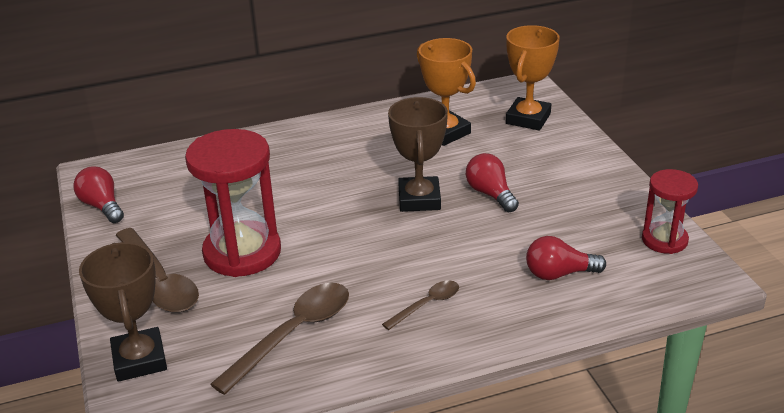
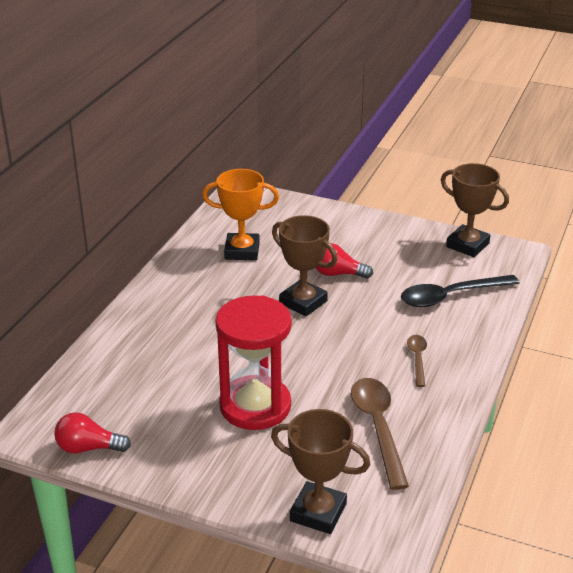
camera: 50 degrees left, 0 degrees up
brown spoon [116,228,199,313] -> none
orange trophy [506,25,560,130] -> none
red light bulb [526,236,606,280] -> black spoon [401,275,519,307]
red hourglass [642,169,698,254] -> brown trophy [441,163,509,257]

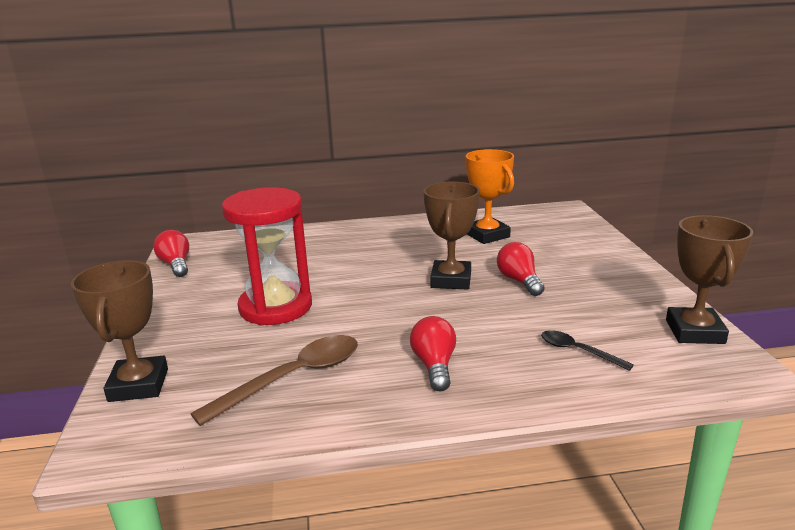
camera: 60 degrees right, 10 degrees down
black spoon [401,275,519,307] -> black spoon [541,330,634,371], size x0.54
brown spoon [407,335,427,387] -> red light bulb [410,316,456,391]

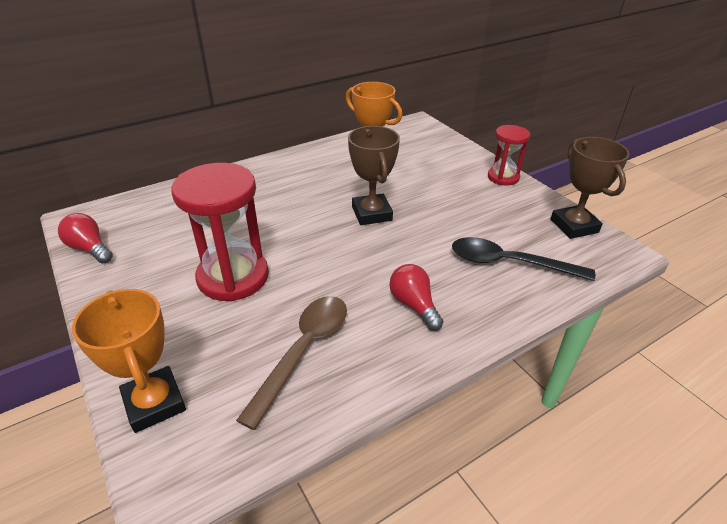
camera: 25 degrees left, 15 degrees up
brown trophy [71,260,168,402] -> orange trophy [72,289,186,433]
red light bulb [497,242,545,296] -> none
black spoon [541,330,634,371] -> black spoon [452,237,595,281], size x1.84
none -> red hourglass [488,125,530,186]

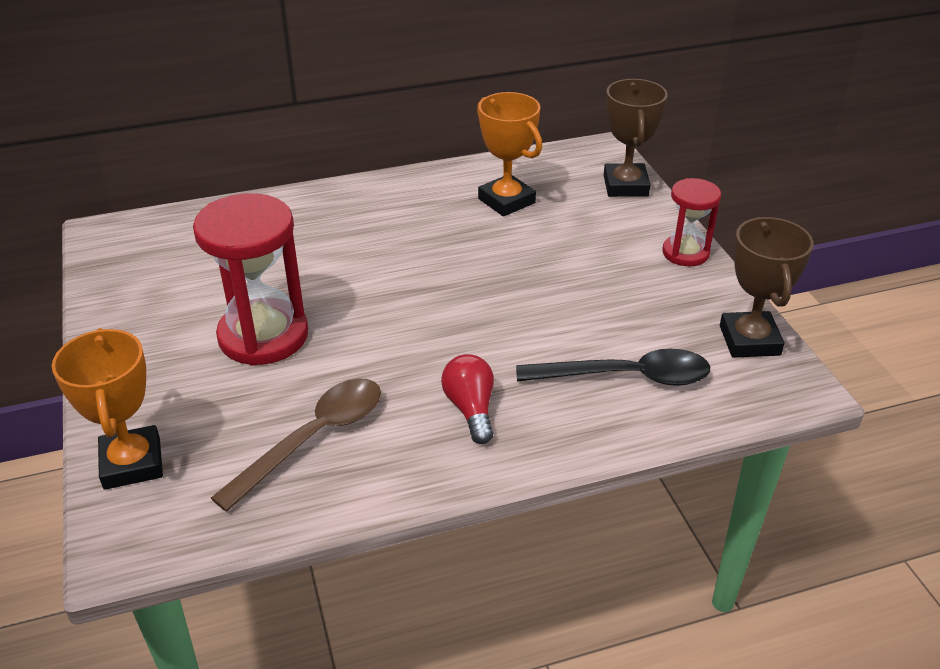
camera: 15 degrees right, 0 degrees up
red light bulb [58,213,113,264] -> none
brown trophy [348,126,400,225] -> brown trophy moved to [604,79,668,197]
black spoon [452,237,595,281] -> black spoon turned 150 degrees clockwise [516,349,710,386]

